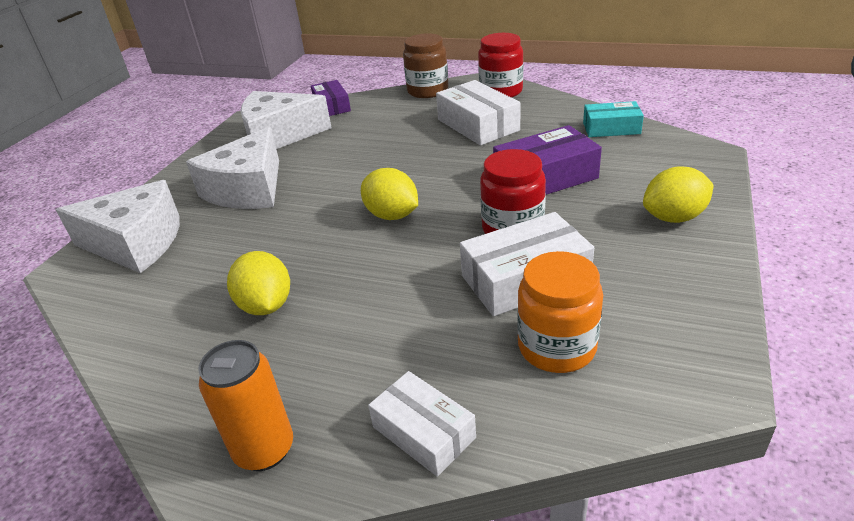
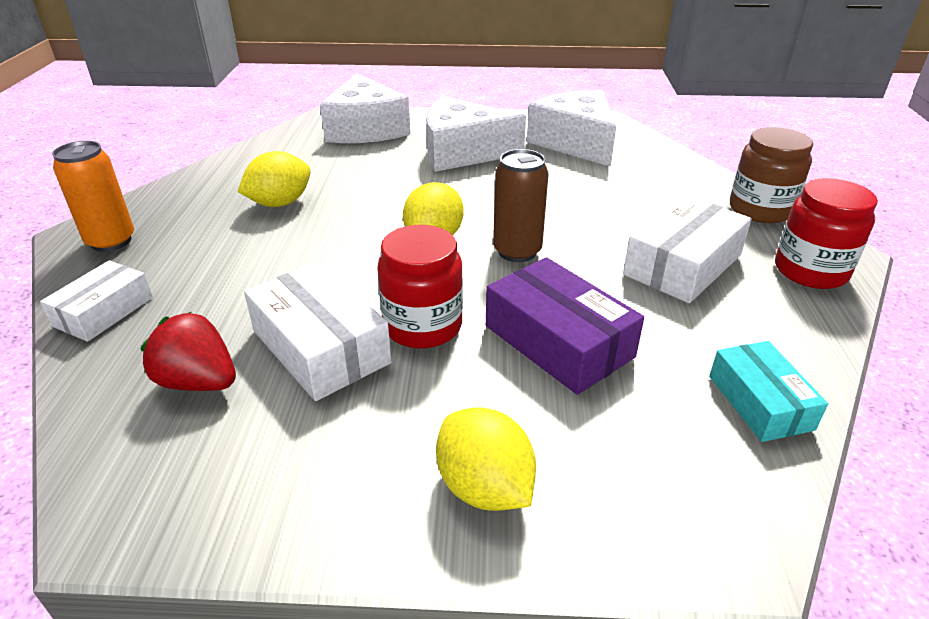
camera: 70 degrees right, 0 degrees up
purple box [311,80,351,116] -> none
orange jar [517,251,603,373] -> red strawberry [141,312,236,391]
none -> brown can [493,149,549,262]

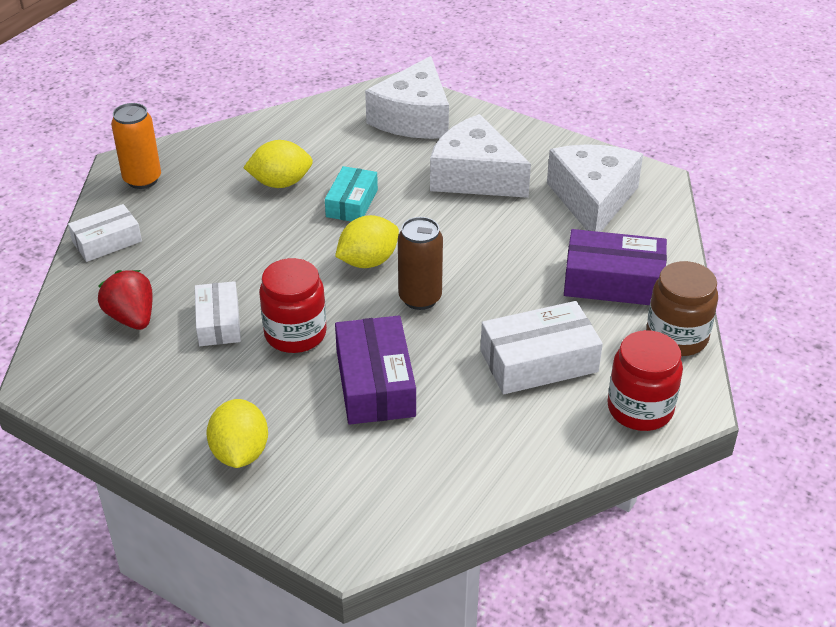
camera: 30 degrees right, 5 degrees up
white box [244,262,392,401] -> white box [195,281,241,346], size x0.65
turquoise box [709,341,828,442] -> turquoise box moved to [325,166,378,221]
none -> purple box [564,229,667,305]

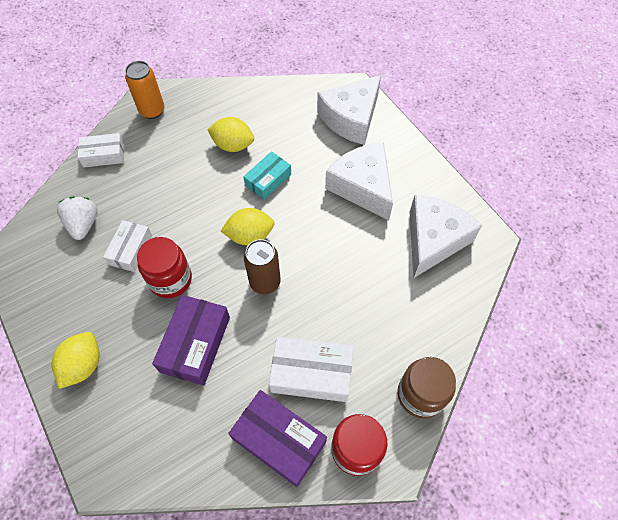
camera: 25 degrees right, 20 degrees up
red strawberry [98,270,152,330] -> white strawberry [57,196,98,240]
purple box [564,229,667,305] -> purple box moved to [228,390,327,487]

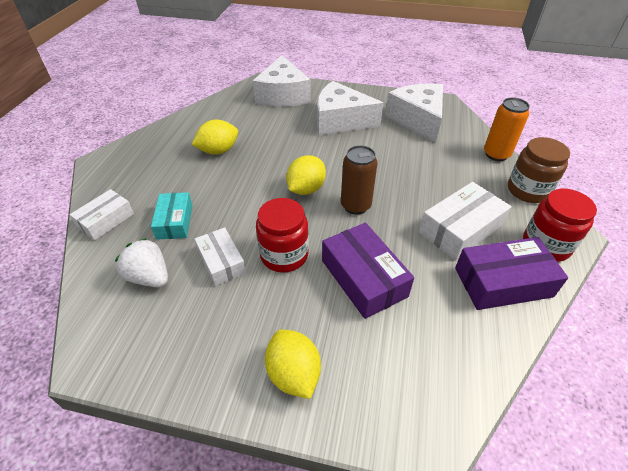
camera: 45 degrees left, 15 degrees down
orange can [125,61,164,119] -> orange can moved to [484,97,530,161]
turquoise box [243,151,291,200] -> turquoise box moved to [151,192,193,240]

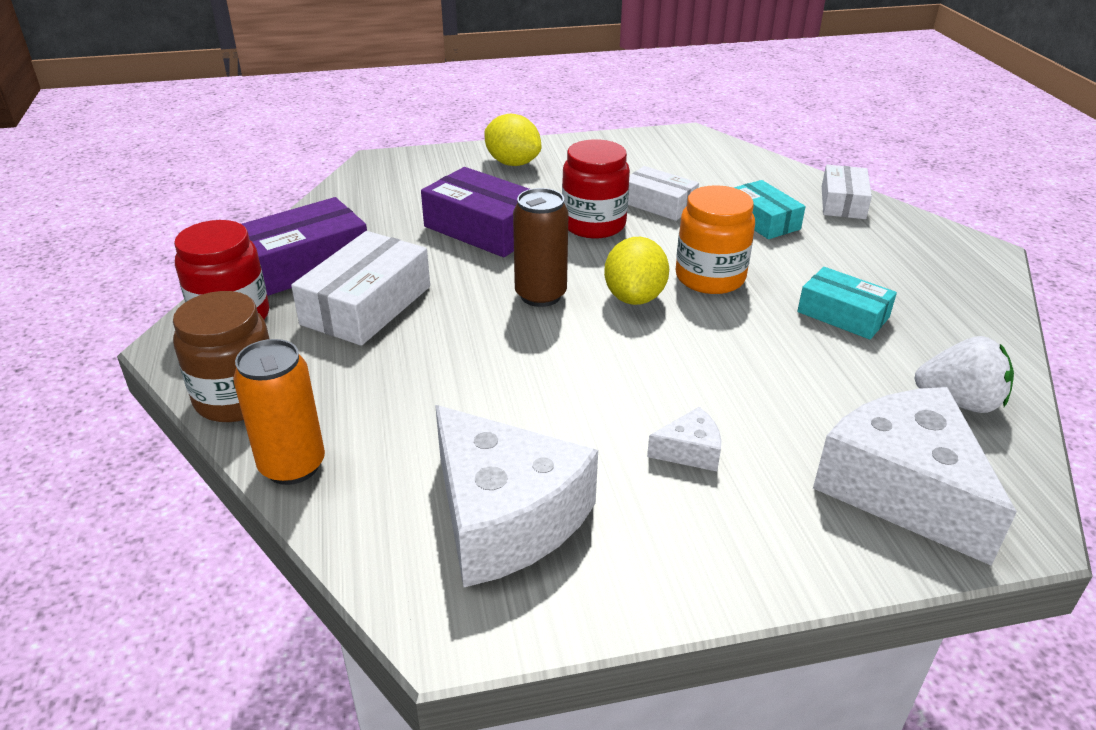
camera: 155 degrees right, 10 degrees down
white strawberry [115,238,168,287] -> white strawberry moved to [914,336,1014,413]
yellow lemon [192,119,238,155] -> turquoise box [797,267,897,340]
white cheese [317,81,384,135] -> white cheese [647,407,722,471], size x0.43
none -> orange jar [675,185,755,294]

